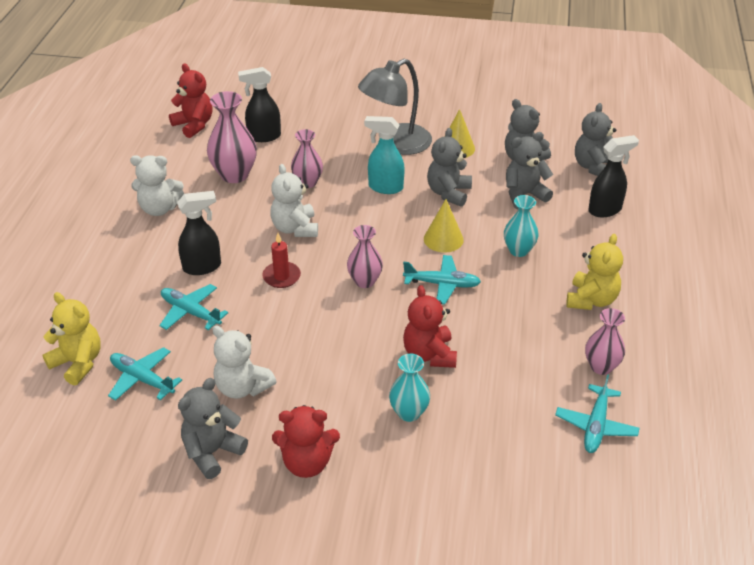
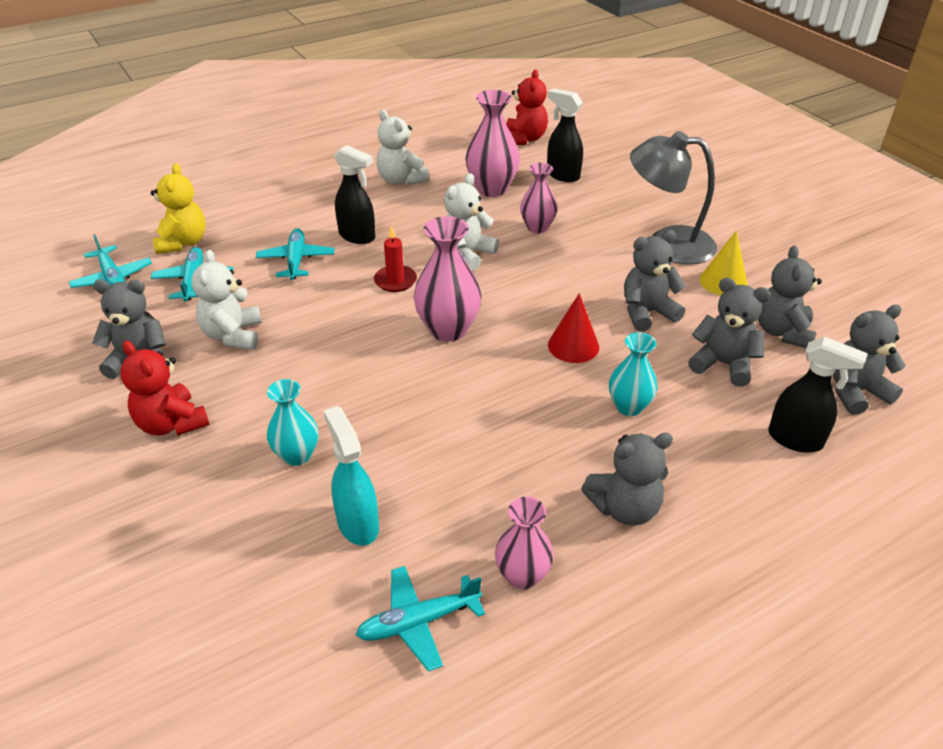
camera: 50 degrees right, 0 degrees up
pink vase [347,225,383,288] -> pink vase [414,216,482,342], size x1.55
turquoise spray bottle [364,116,405,194] -> turquoise spray bottle moved to [324,406,379,546]
turquoise plane [403,255,481,304] -> turquoise plane moved to [69,234,152,288]
red teddy bear [403,285,457,368] -> none
yellow cone [424,199,464,253] -> red cone [548,293,599,363]
yellow teddy bear [566,234,623,310] -> grey teddy bear [581,433,673,526]

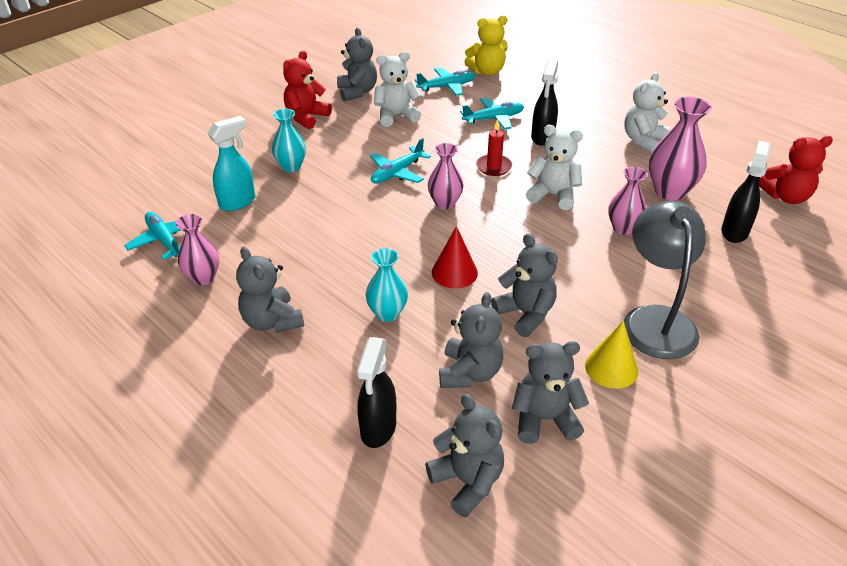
camera: 75 degrees right, 0 degrees up
turquoise plane [69,234,152,288] -> turquoise plane moved to [370,138,431,184]
pink vase [414,216,482,342] -> pink vase [428,143,463,209], size x0.65

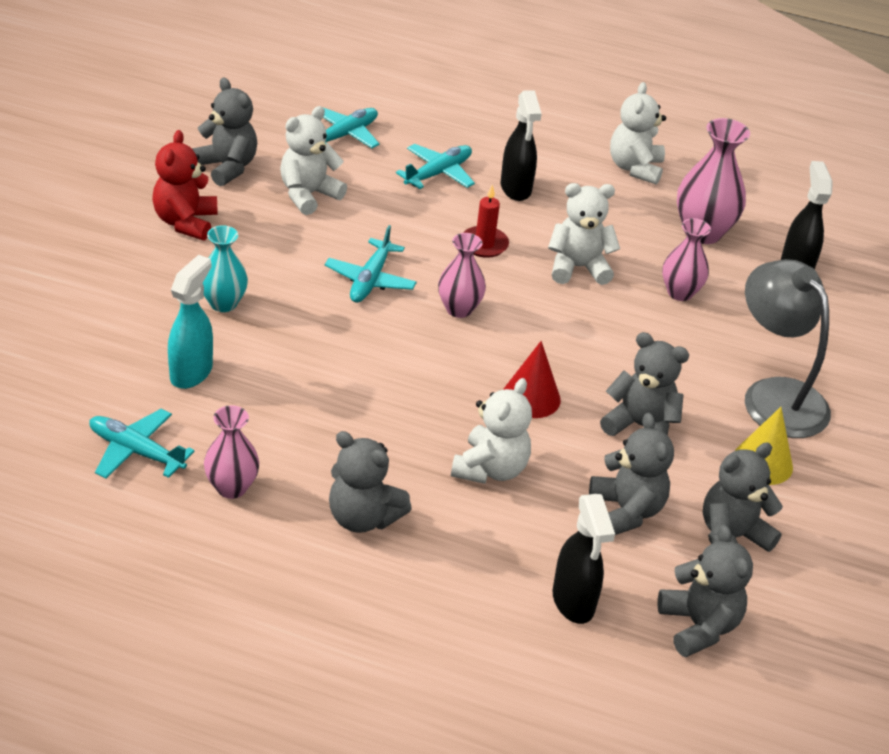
camera: 30 degrees left, 0 degrees up
turquoise vase [365,248,408,322] -> white teddy bear [451,378,532,484]
grey teddy bear [425,394,504,518] -> grey teddy bear turned 45 degrees clockwise [658,525,753,657]
yellow teddy bear [464,15,508,76] -> none
red teddy bear [759,136,833,204] -> none

